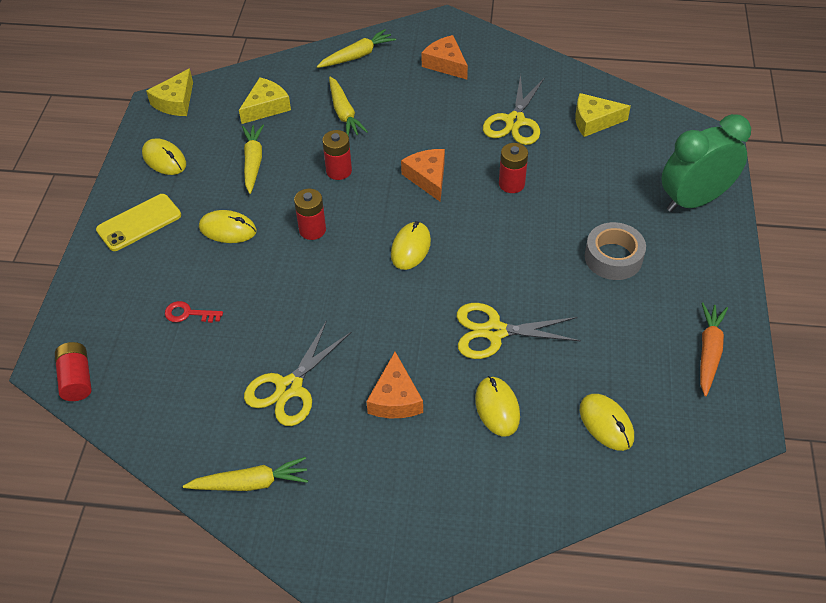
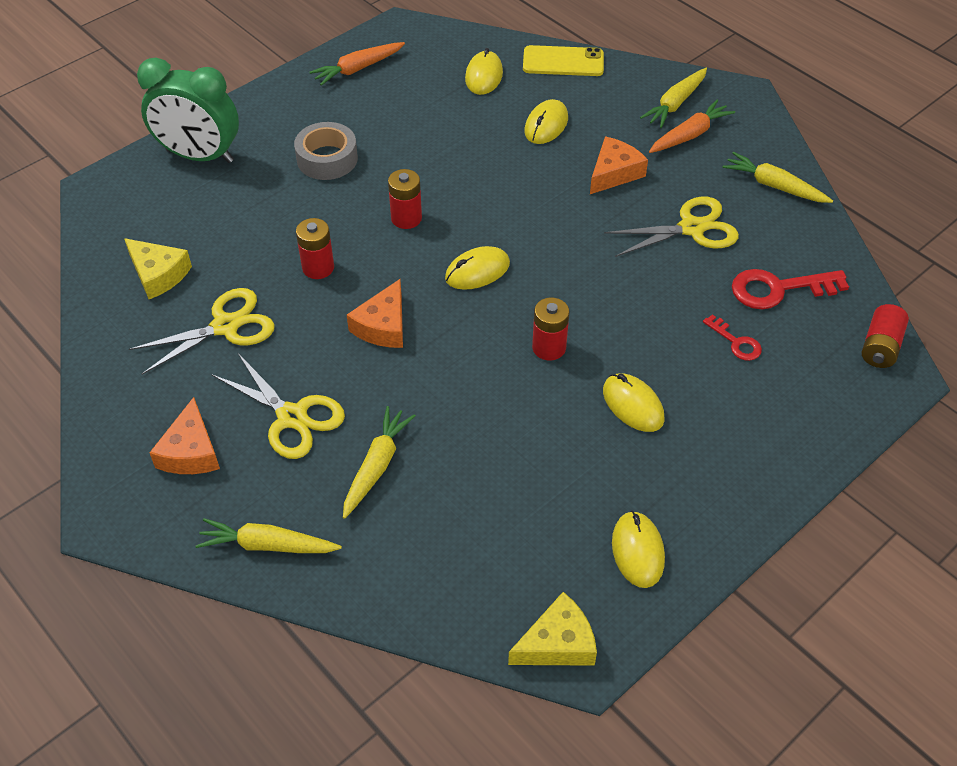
camera: 140 degrees left, 0 degrees up
yellow phone [96,194,181,251] -> yellow phone moved to [523,45,604,76]
yellow cheese [239,77,291,124] -> none
yellow carrot [242,124,264,194] -> yellow carrot moved to [640,68,707,128]
red battery [322,130,352,180] -> red battery moved to [388,169,422,229]
yellow scissors [457,303,581,359] -> yellow scissors moved to [211,352,345,459]
none -> orange carrot [649,100,735,153]
none -> red key [732,269,849,309]

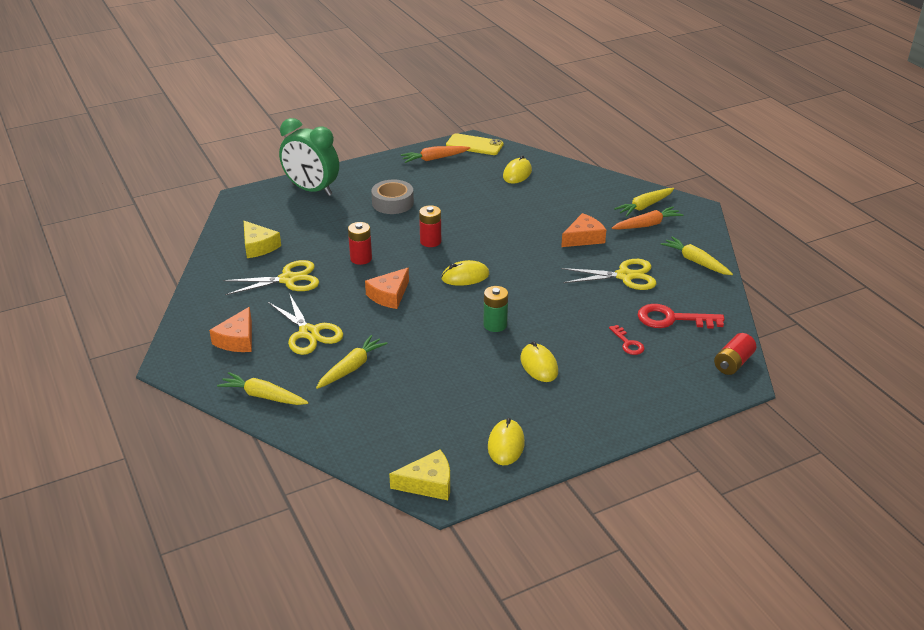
camera: 15 degrees right, 15 degrees down
yellow phone [523,45,604,76] -> yellow phone moved to [446,133,504,155]
yellow mouse [524,99,568,144] -> none
red battery [532,298,569,360] -> green battery [483,286,508,332]

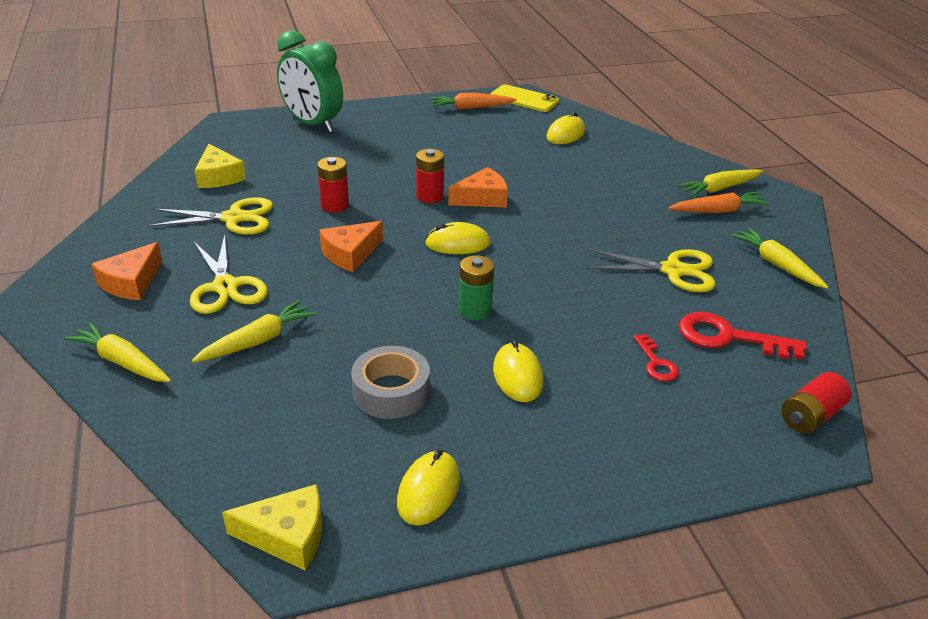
camera: 10 degrees right, 0 degrees up
grey tape [371,180,414,214] -> grey tape moved to [351,346,430,419]
orange cheese [561,213,606,247] -> orange cheese moved to [448,167,508,208]

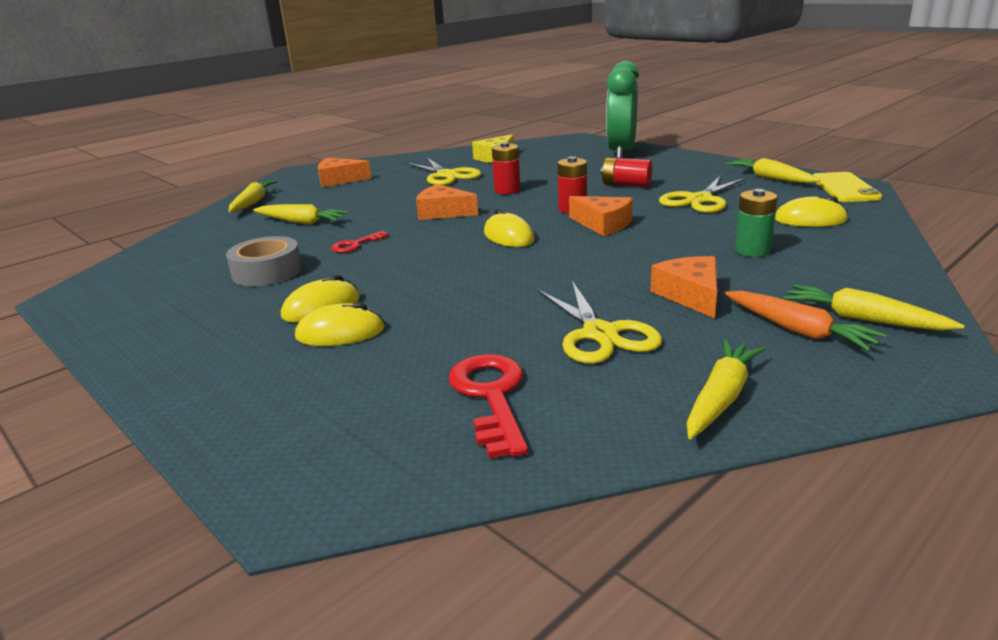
camera: 65 degrees right, 10 degrees down
yellow scissors [190,235,268,314] -> yellow scissors moved to [659,176,747,213]
yellow cheese [222,484,322,570] -> none
yellow mouse [397,450,460,525] -> yellow mouse moved to [295,302,385,346]
orange carrot [430,93,516,110] -> yellow carrot [726,158,820,183]
green battery [459,255,494,320] -> green battery moved to [735,189,778,257]
red key [633,334,679,381] -> red key moved to [331,231,389,253]
red battery [781,372,852,434] -> red battery moved to [601,158,652,187]
none -> orange cheese [650,256,717,318]

